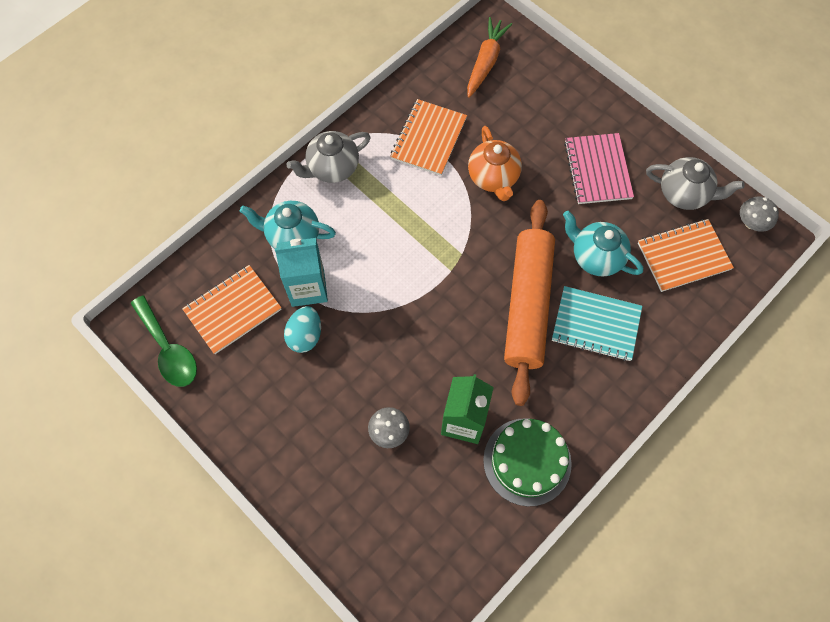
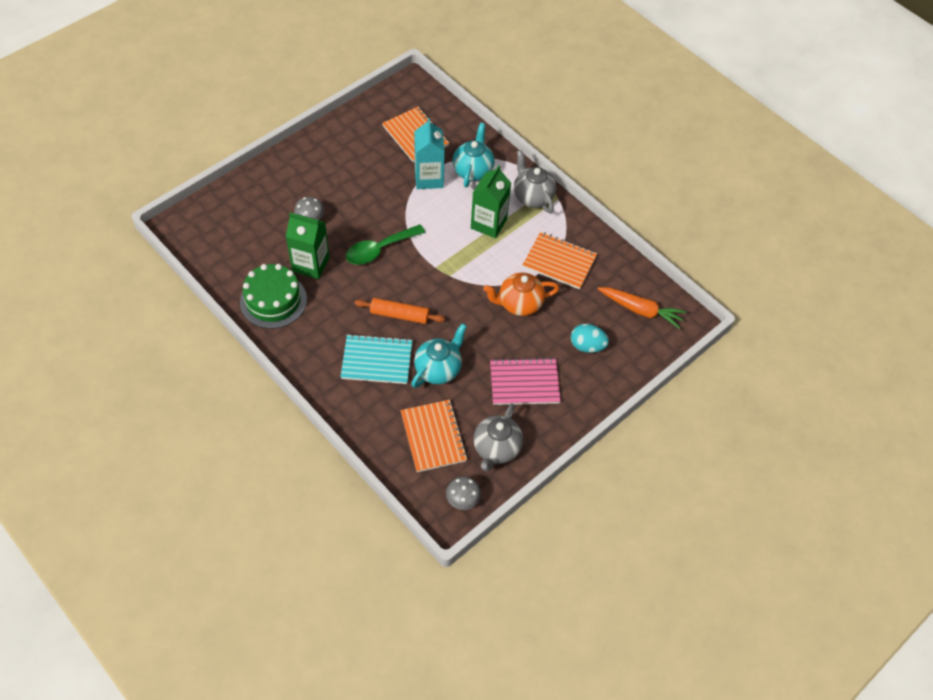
camera: 90 degrees right, 10 degrees down
green spoon [130,295,197,387] -> green spoon moved to [346,224,425,265]
turquoise egg [284,306,321,353] -> turquoise egg moved to [571,324,609,353]
orange rolling pin [504,200,555,406] -> orange rolling pin [355,298,445,324], size x0.52
turquoise notebook [552,286,642,361] -> turquoise notebook turned 75 degrees clockwise [340,334,413,384]
none -> green carton [471,165,511,238]

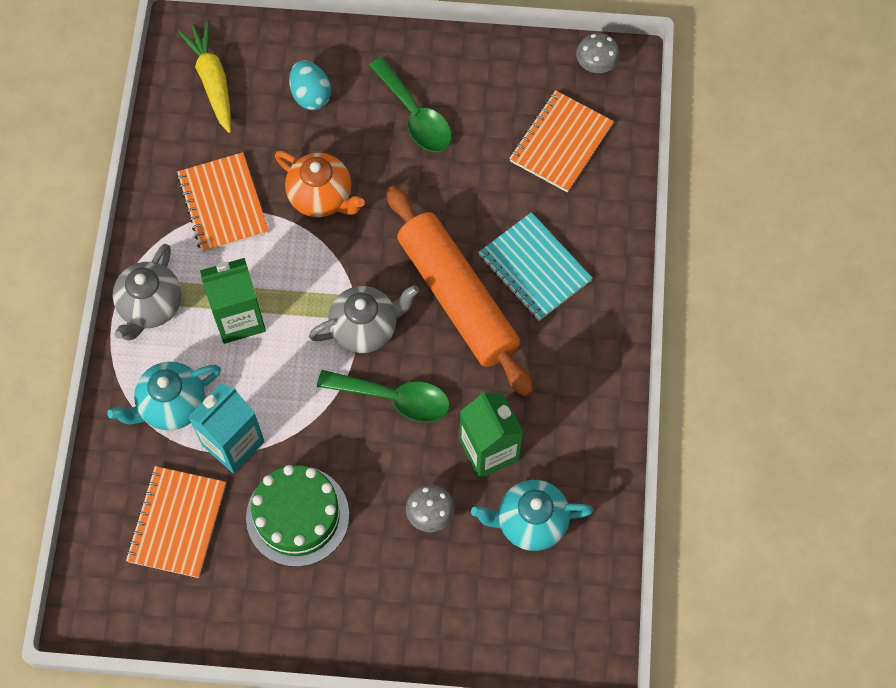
camera: 130 degrees left, 10 degrees up
green cake [240,264,307,329] -> green cake moved to [246,465,349,567]
orange rolling pin [355,298,445,324] -> orange rolling pin [386,186,533,397], size x1.93
turquoise teapot [411,323,467,388] -> turquoise teapot moved to [471,480,593,551]
grey teapot [474,403,523,472] -> grey teapot moved to [309,285,419,353]
pink notebook [490,357,561,405] -> green spoon [369,57,452,152]
orange carrot [598,287,687,329] -> yellow carrot [178,22,231,133]

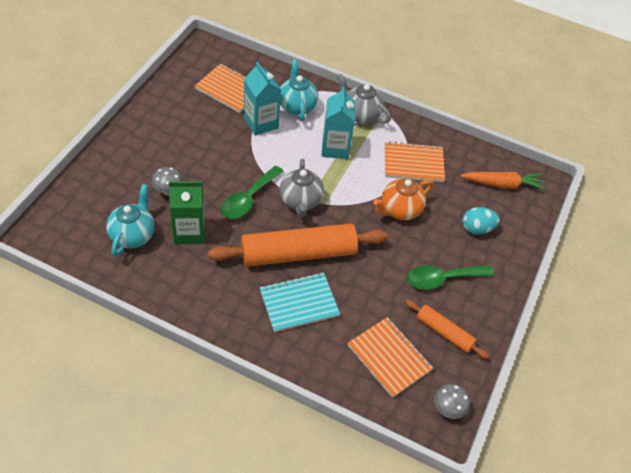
camera: 105 degrees right, 15 degrees down
yellow carrot [178,22,231,133] -> orange carrot [460,172,546,190]
green carton [200,258,266,344] -> turquoise carton [321,87,356,159]
green cake [246,465,349,567] -> none
none -> orange rolling pin [405,299,489,359]

